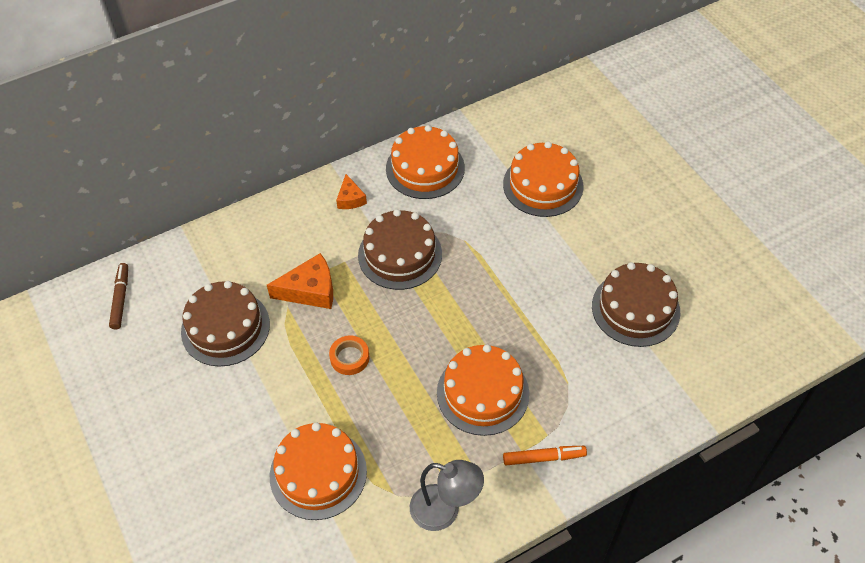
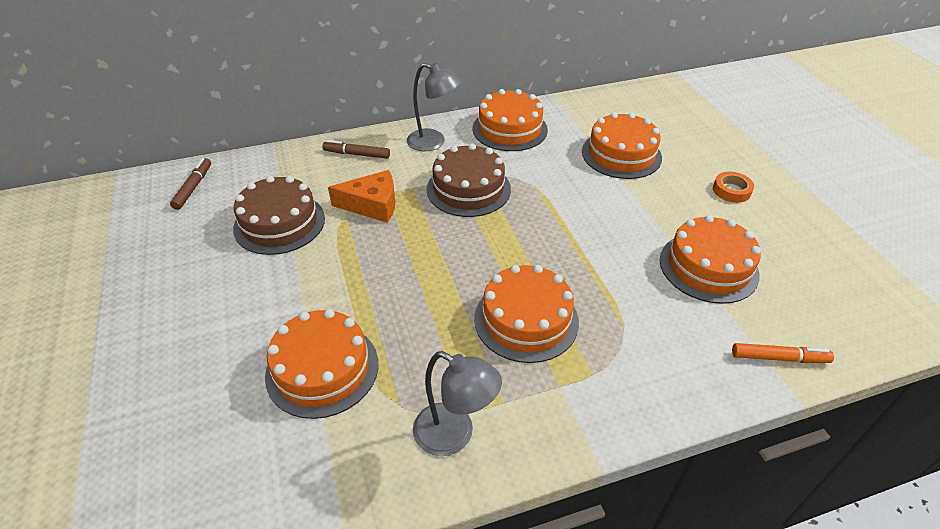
camera: 10 degrees right, 10 degrees down
orange tape [329,336,370,375] -> orange tape moved to [713,172,754,203]
orange cheese [336,174,367,209] -> grey lamp [407,63,461,151]
orange marker [503,446,587,465] -> orange marker moved to [732,343,834,363]
brown cake [592,262,680,347] -> orange cake [660,215,761,304]
none -> brown marker [323,140,390,159]

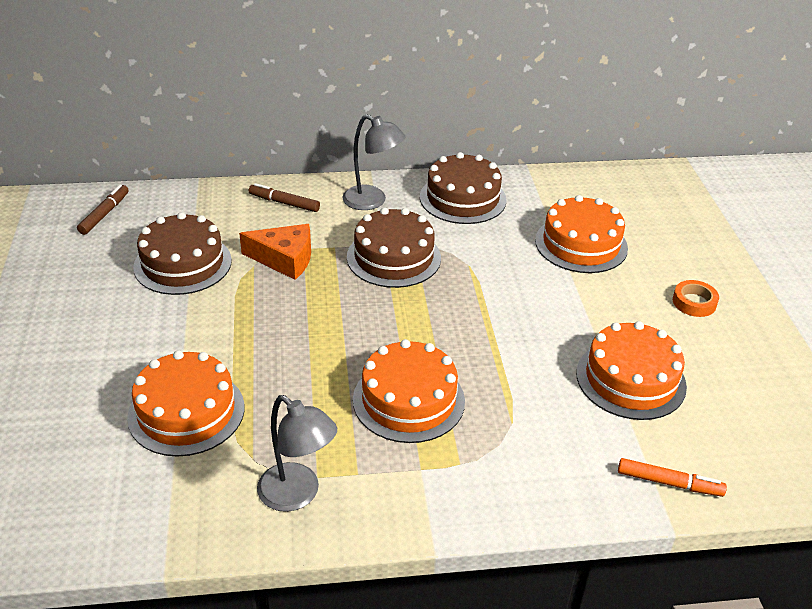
camera: 10 degrees right, 5 degrees down
orange cake [473,89,548,151] -> brown cake [420,152,507,224]

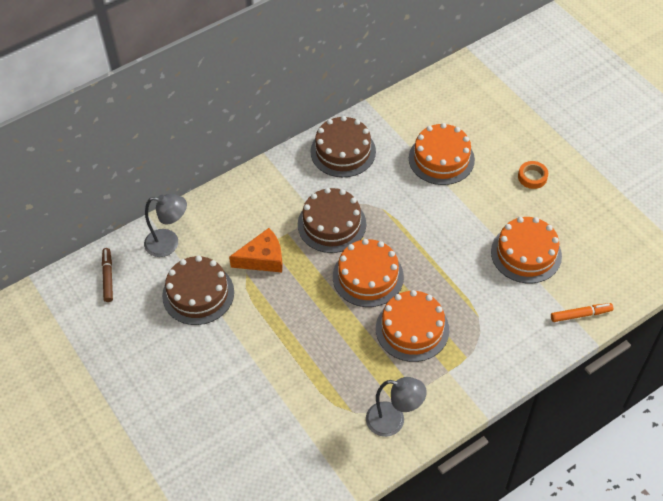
camera: 25 degrees left, 15 degrees up
orange cake [127,350,244,457] -> orange cake moved to [333,239,404,307]
brown marker [249,183,320,212] -> none
grey lamp [342,115,406,210] -> grey lamp moved to [144,194,187,257]

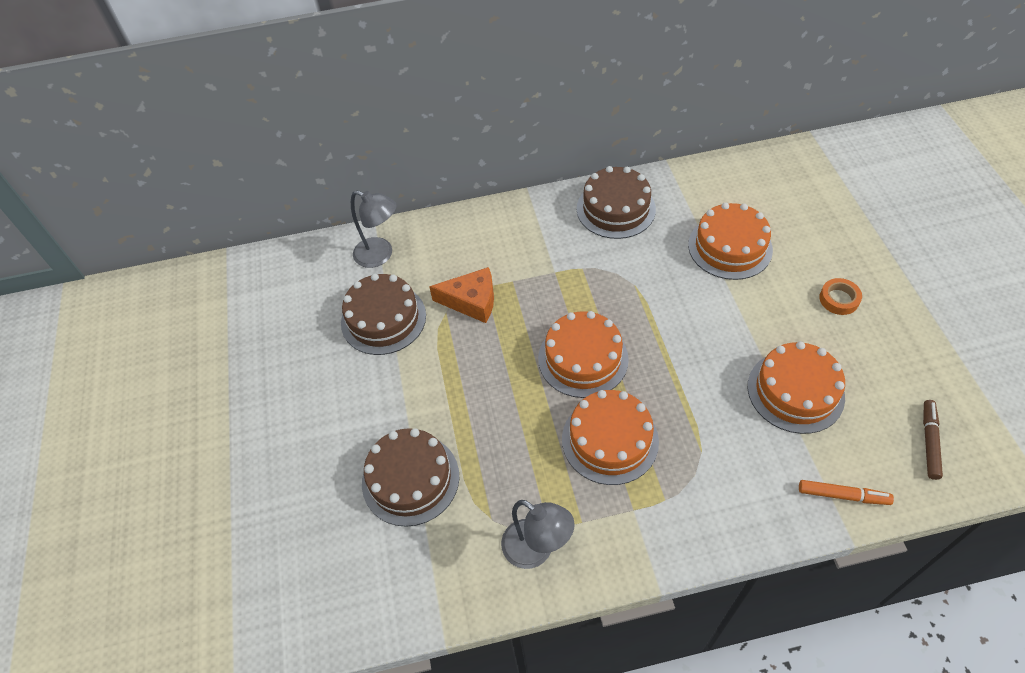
camera: 25 degrees right, 0 degrees up
brown marker [102,248,113,302] -> brown marker moved to [923,400,943,480]
brown cake [298,188,366,253] -> brown cake moved to [362,428,459,527]

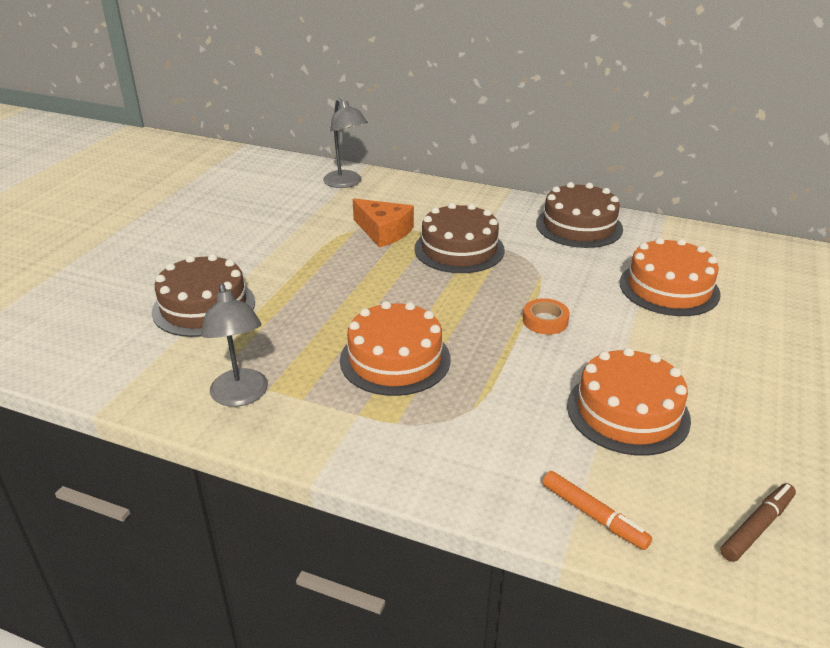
camera: 30 degrees right, 20 degrees down
brown cake [341,273,426,355] -> brown cake moved to [414,203,505,273]
orange cake [538,311,629,398] -> none
orange tape [819,278,862,315] -> orange tape moved to [523,298,570,335]

